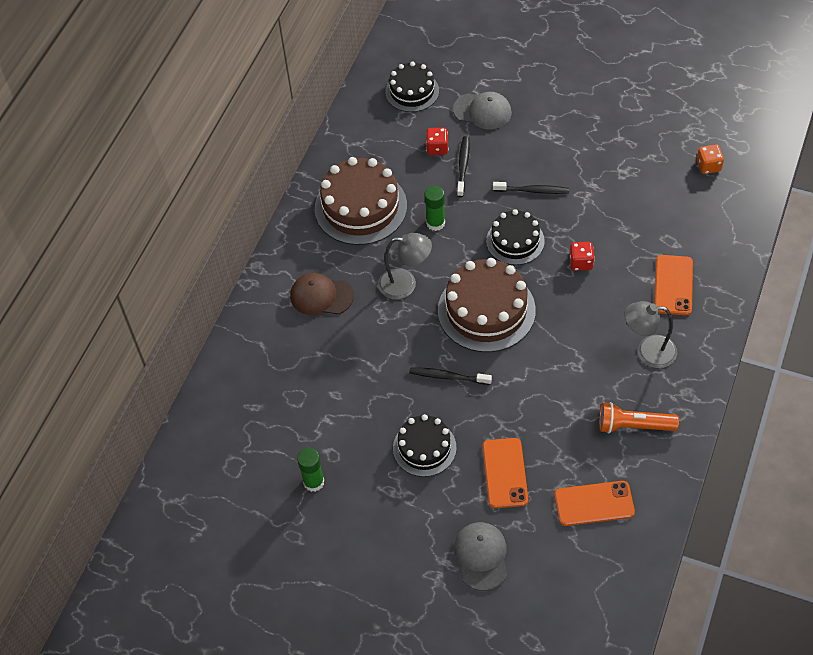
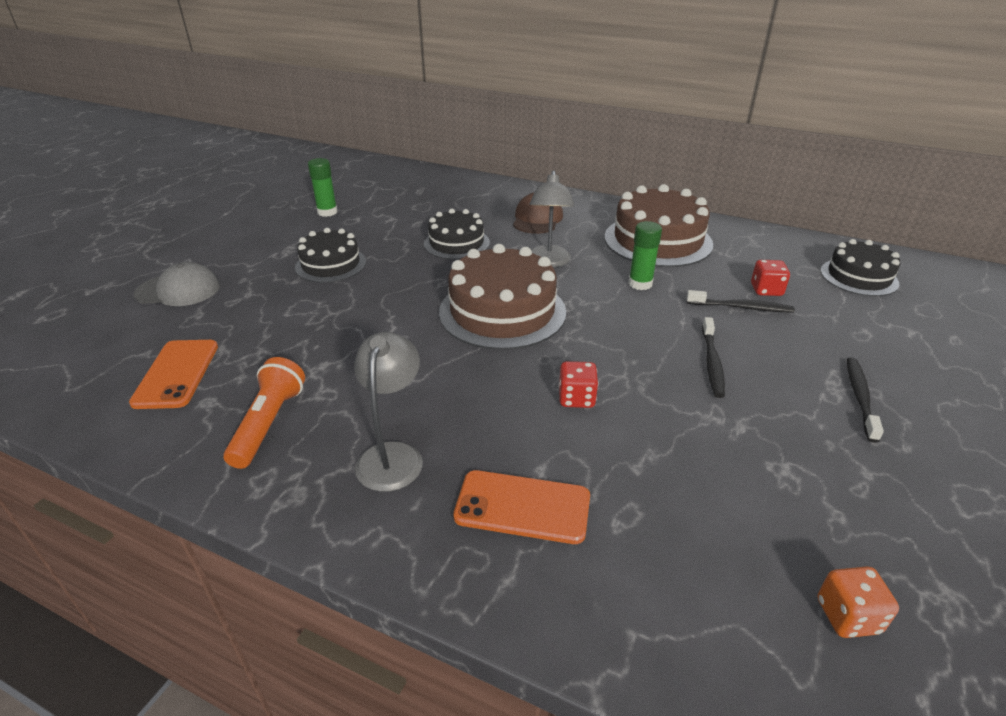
camera: 90 degrees right, 20 degrees down
black toothbrush [409,367,492,385] -> black toothbrush moved to [847,357,884,443]
grey cap [453,92,512,130] -> none
orange phone [482,438,528,508] -> none
black cake [486,209,545,265] -> black cake moved to [424,209,490,260]

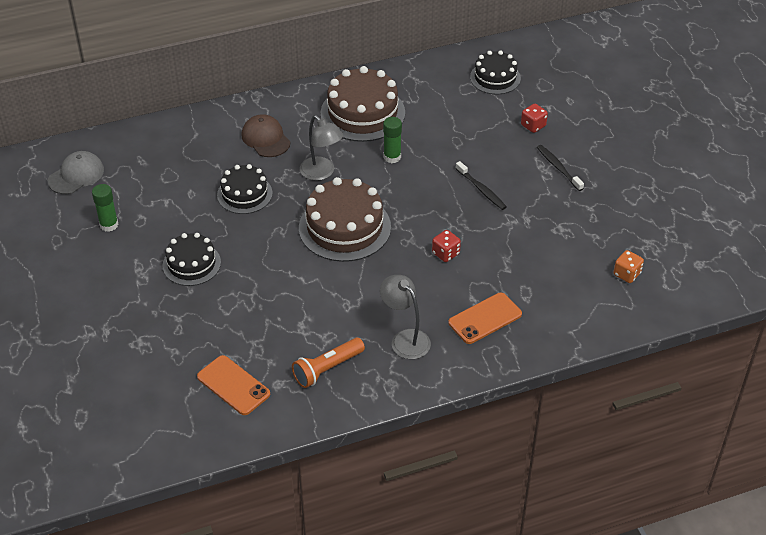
camera: 45 degrees left, 10 degrees up
grey cap [134,262,220,306] -> grey cap moved to [48,151,104,194]
orange flashlight [223,357,305,469] -> orange flashlight turned 90 degrees counterclockwise [292,338,365,388]
black toothbrush [687,290,795,313] -> none
red dice [751,260,790,296] -> red dice moved to [521,104,548,133]

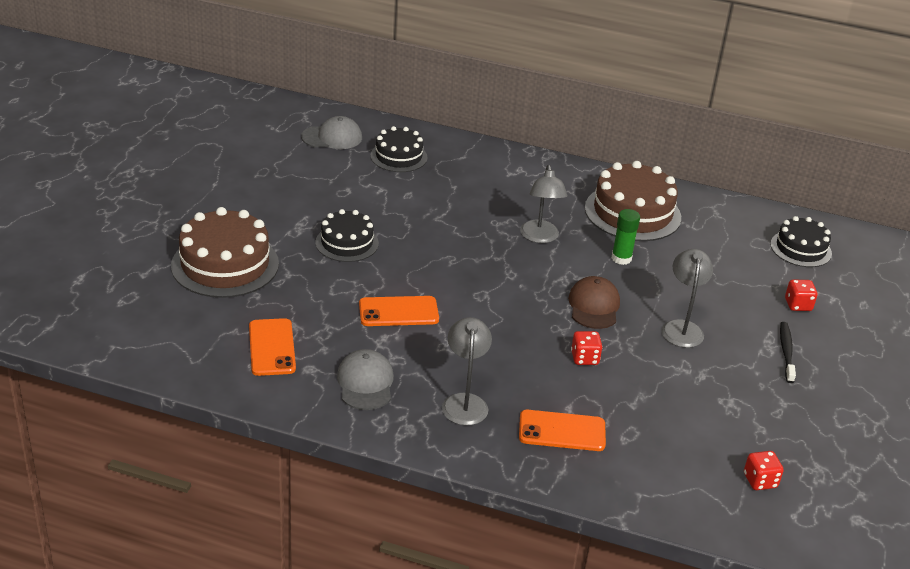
camera: 35 degrees right, 10 degrees down
green glue stick [92,184,119,232] -> none
black cake [217,164,273,214] -> black cake moved to [370,126,428,172]
brown cap [241,114,291,157] -> brown cap moved to [568,276,620,329]
orange flashlight [292,338,365,388] -> grey cap [337,349,394,410]
brown cake [299,177,391,262] -> brown cake moved to [171,207,279,298]
black toothbrush [456,161,507,210] -> grey lamp [661,249,713,348]
orange dice [614,250,644,283] -> red dice [744,451,784,490]
none -> orange phone [359,296,439,326]

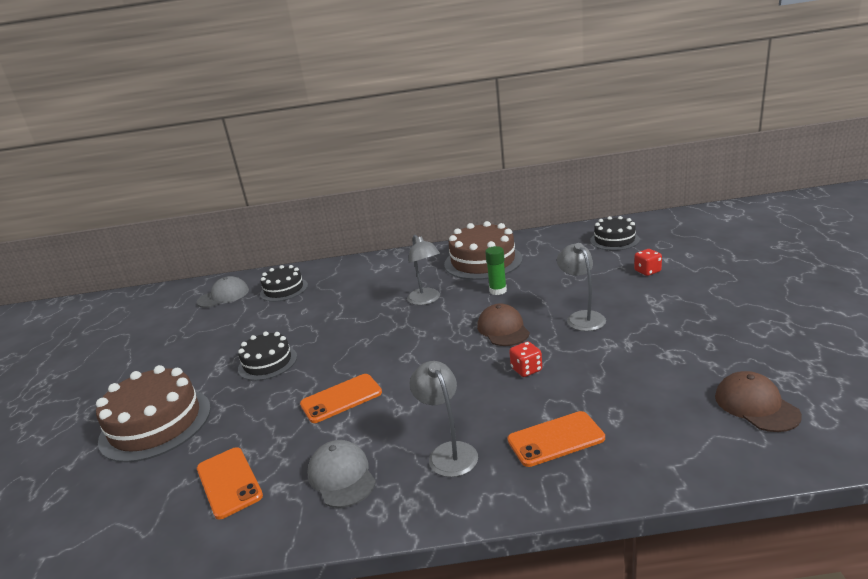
camera: 15 degrees left, 10 degrees down
red dice [744,451,784,490] -> brown cap [715,371,802,432]
black toothbrush [780,322,796,383] -> none

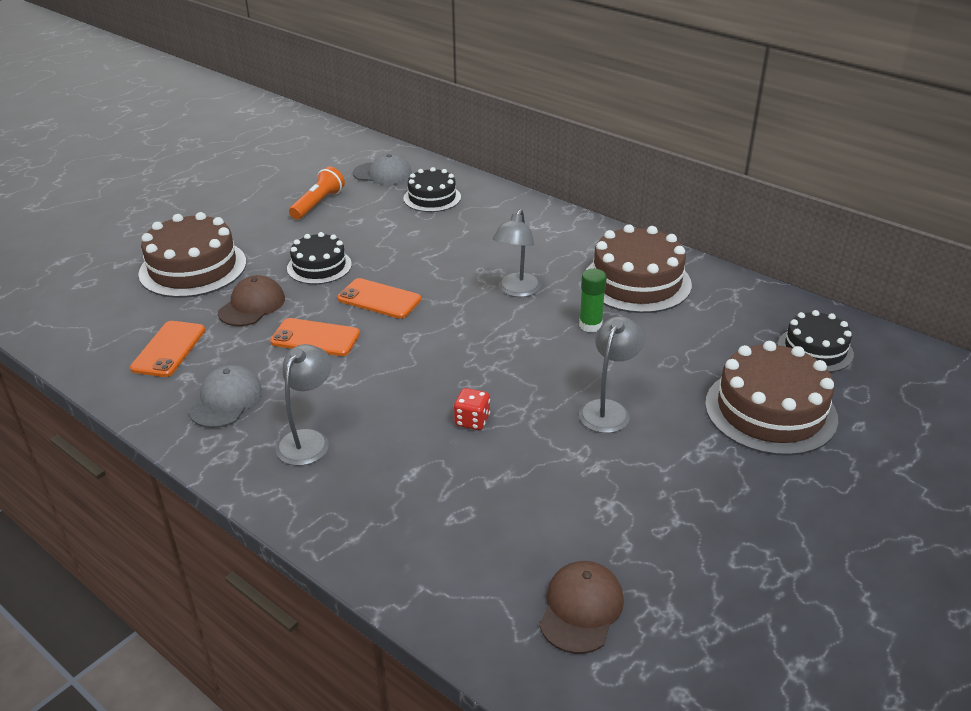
camera: 40 degrees right, 10 degrees up
brown cap [477,303,530,346] -> brown cap moved to [218,275,285,326]
orange phone [507,411,605,467] -> orange phone moved to [337,278,421,319]
red dice [634,249,662,276] -> brown cake [705,341,838,456]
none -> orange flashlight [289,167,345,220]

